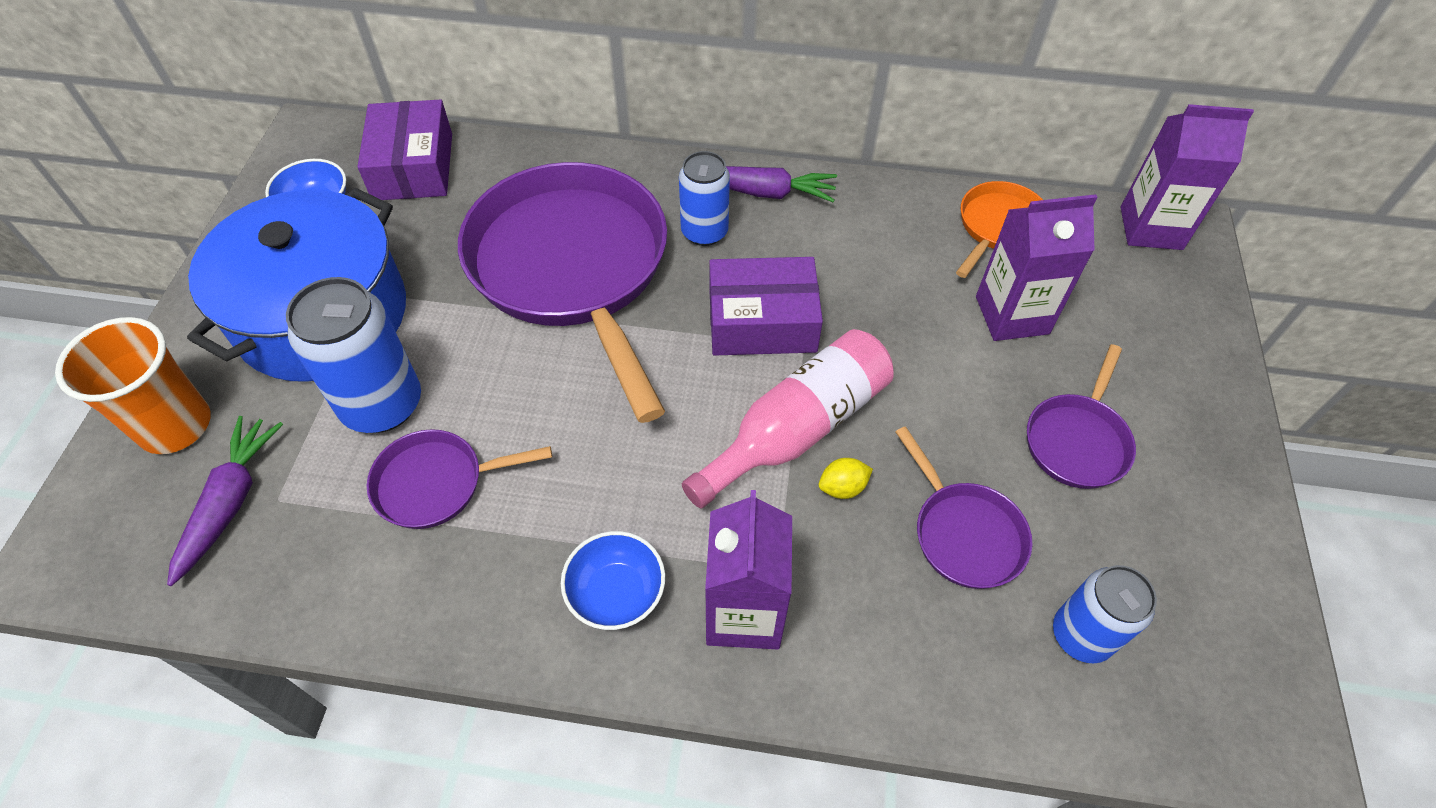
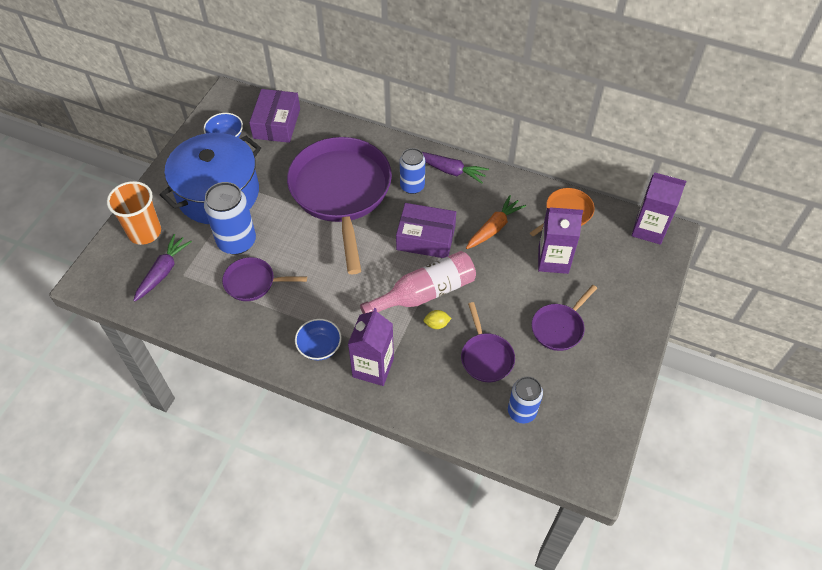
camera: 15 degrees right, 0 degrees up
none -> orange carrot [466,195,526,249]

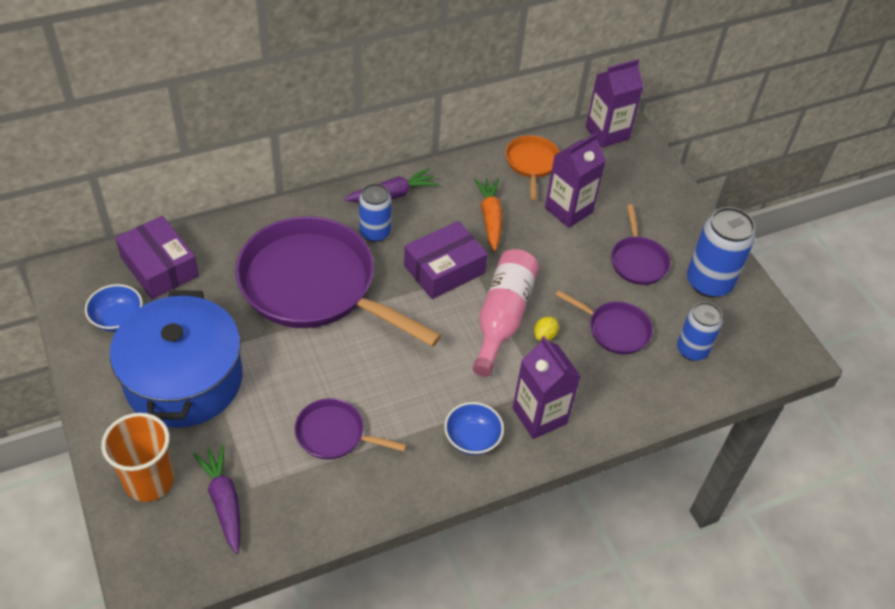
camera: 50 degrees left, 5 degrees down
blue can [204,182,256,255] -> blue can moved to [687,207,755,298]
purple pan [222,257,307,301] -> purple pan turned 60 degrees clockwise [294,398,407,459]

